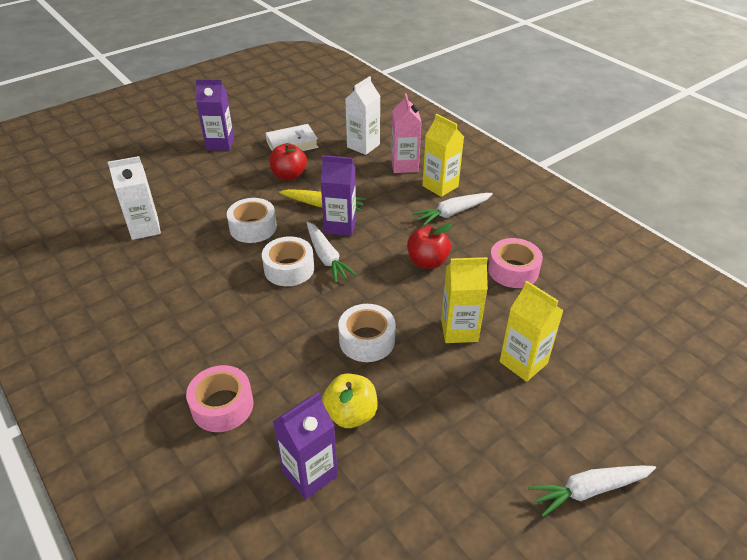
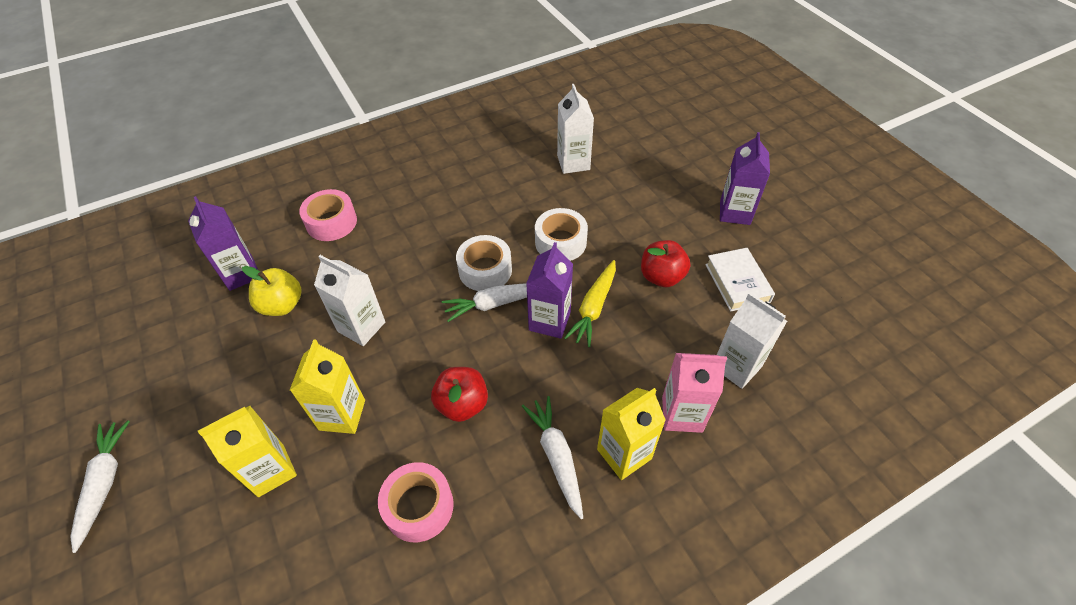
camera: 100 degrees right, 10 degrees up
white tape [338,304,396,362] -> white carton [314,255,385,346]

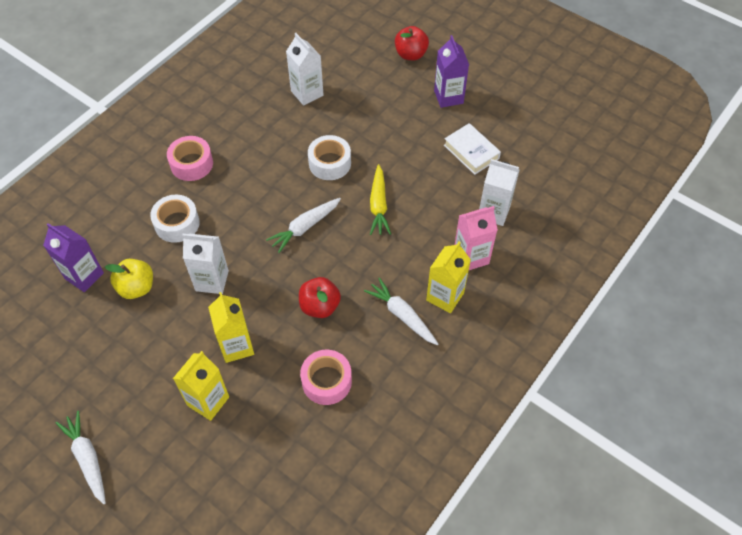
camera: 25 degrees left, 5 degrees up
pink tape [299,189,357,241] -> pink tape moved to [167,136,213,181]
white tape [456,235,512,291] -> white tape moved to [150,194,200,243]
purple carton [526,242,573,339] -> none
red apple [641,240,690,287] -> red apple moved to [395,26,429,60]

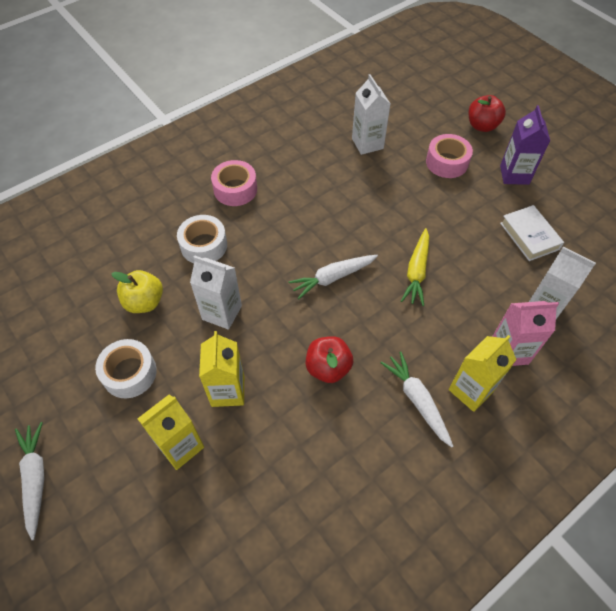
camera: 15 degrees right, 0 degrees up
purple carton [43,223,104,292] -> none
pink tape [300,350,352,405] -> pink tape moved to [426,134,473,178]
white tape [308,135,351,180] -> white tape moved to [95,339,157,398]

